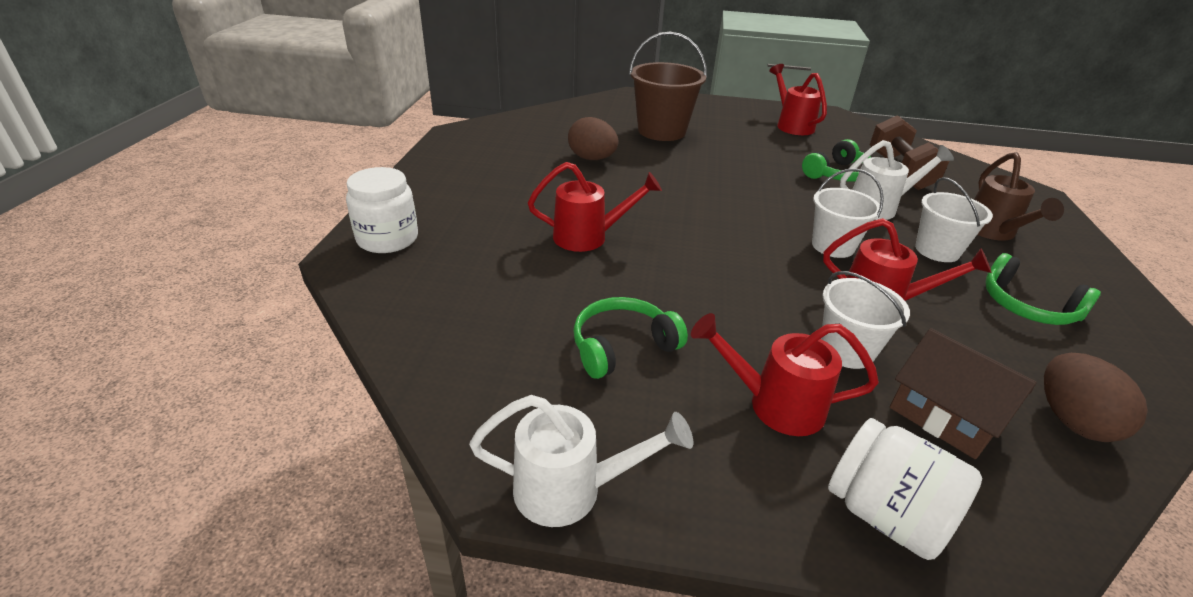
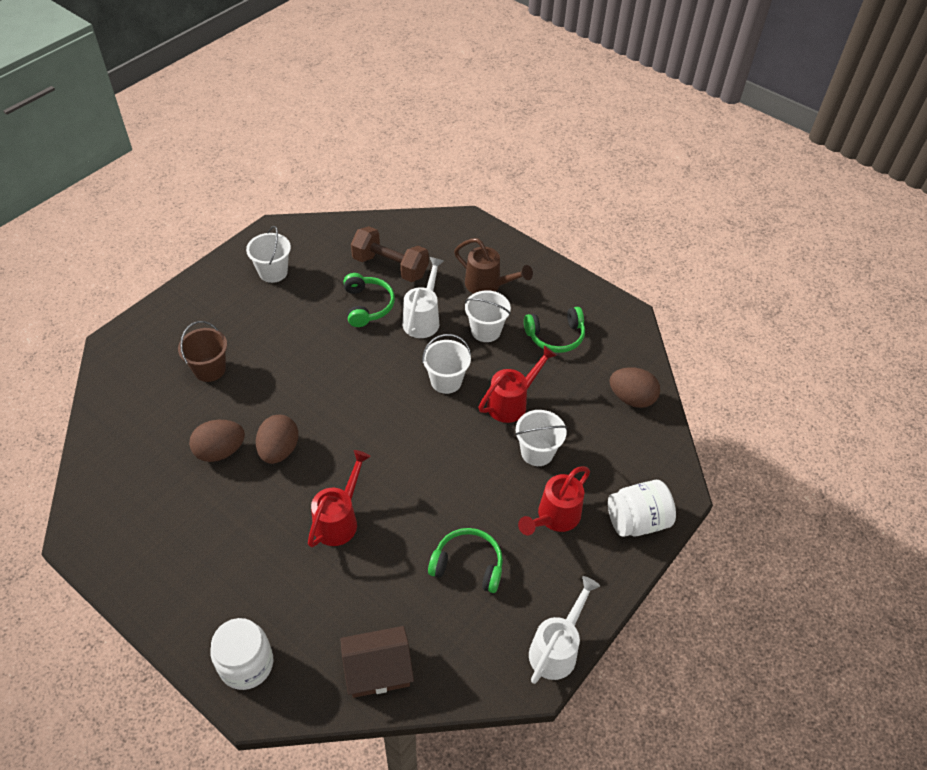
camera: 60 degrees left, 15 degrees up
green headphones [573,297,688,379] -> green headphones turned 105 degrees clockwise [428,528,503,593]
brown bucket [629,32,707,141] -> brown bucket [178,321,227,382], size x0.64
red watering can [769,64,827,135] -> white bucket [246,226,291,283]
brown house [890,328,1037,459] -> brown house moved to [340,626,414,698]
none -> brown egg [256,415,299,464]

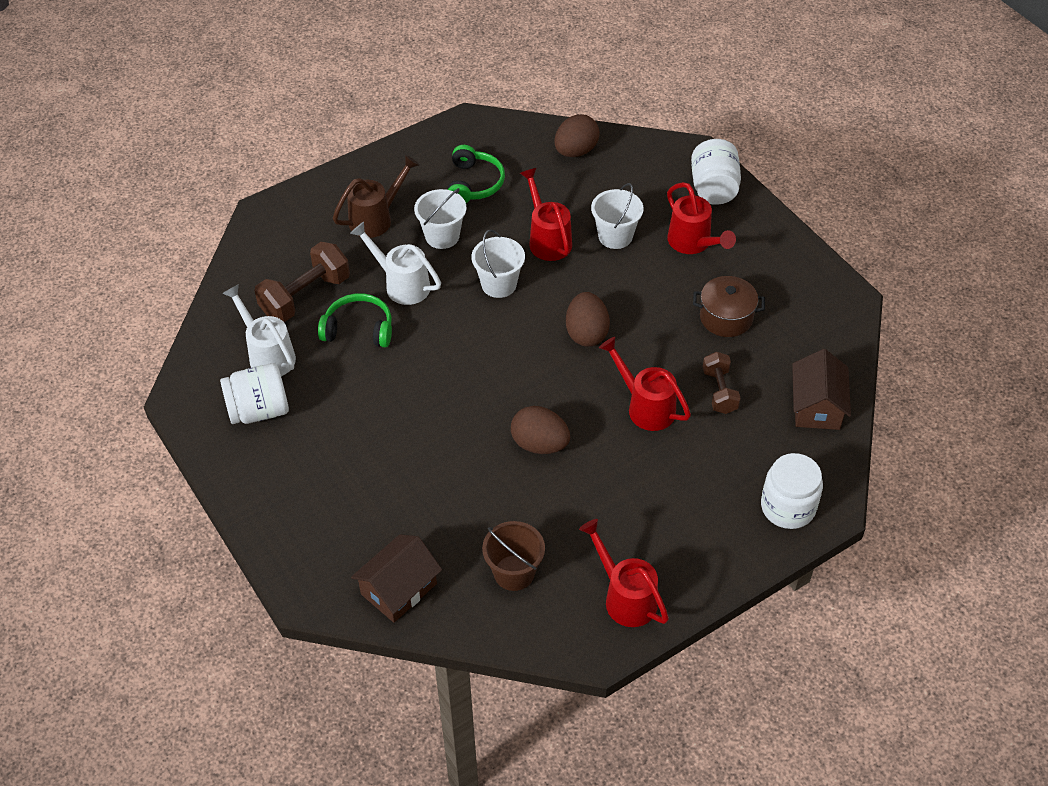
camera: 70 degrees left, 0 degrees up
brown bucket [178,321,227,382] -> brown bucket moved to [482,521,545,591]
brown egg [189,420,245,462] -> brown egg moved to [566,292,610,347]
white bucket [246,226,291,283] -> white jar [220,363,289,424]
green headphones [428,528,503,593] -> brown pot [693,276,765,337]
white watering can [529,576,600,684] -> white watering can moved to [222,284,296,376]
none -> brown house [351,534,442,623]
none -> red watering can [579,519,669,627]
none -> brown dumbbell [703,352,741,414]

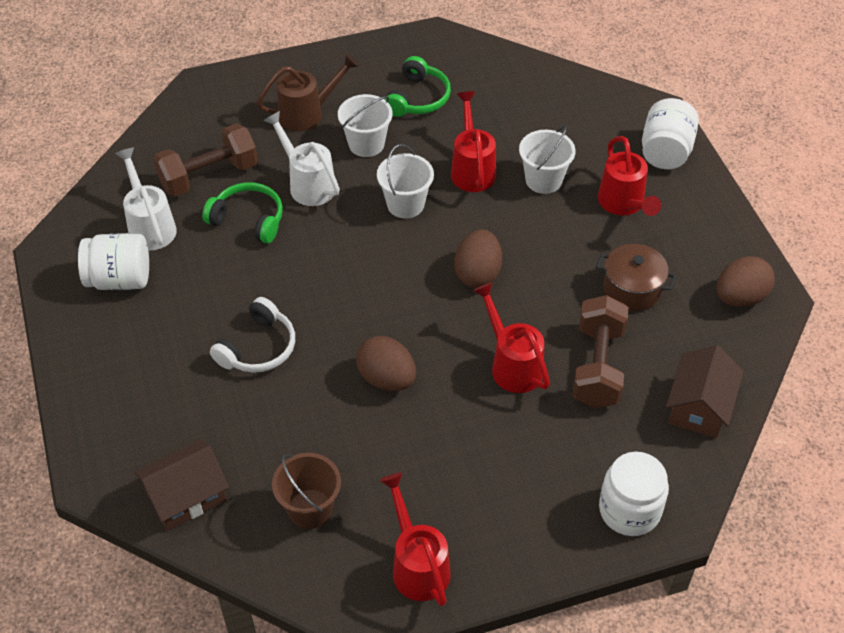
camera: 15 degrees right, 0 degrees up
brown egg [554,114,600,157] -> brown egg moved to [716,256,775,307]
brown dumbbell [703,352,741,414] -> brown dumbbell [573,295,628,408], size x1.62
none -> white headphones [210,297,295,373]

